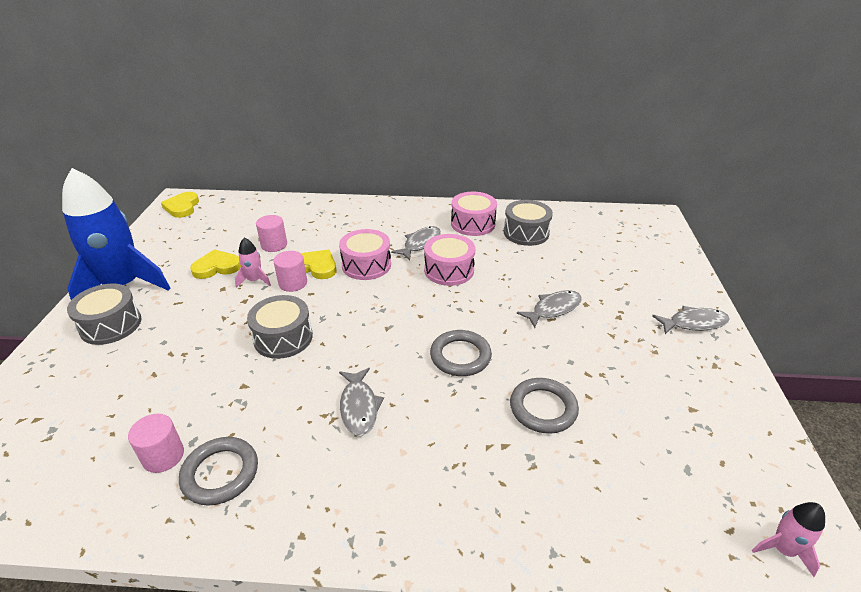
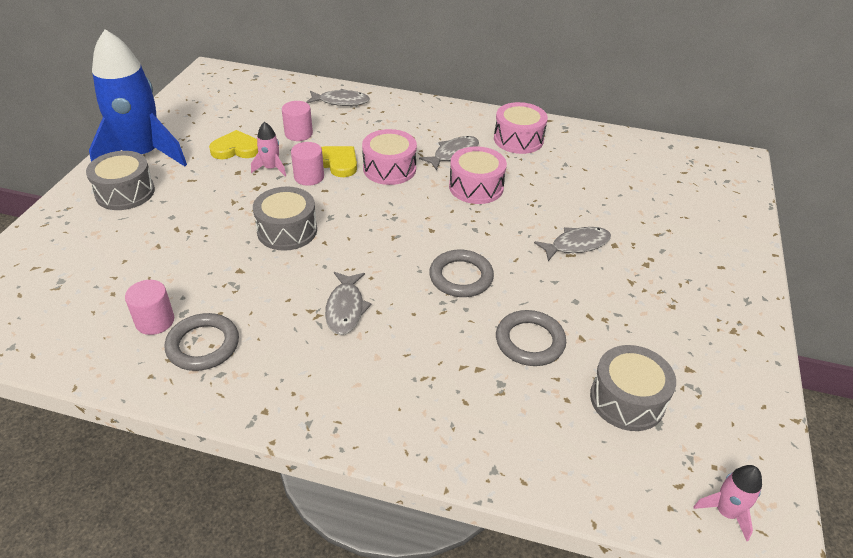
camera: 10 degrees right, 5 degrees up
yellow heart [161,192,199,218] -> none
grey drum [504,200,553,246] -> grey drum moved to [590,345,676,431]
grey fish [652,306,730,334] -> grey fish moved to [306,89,370,106]

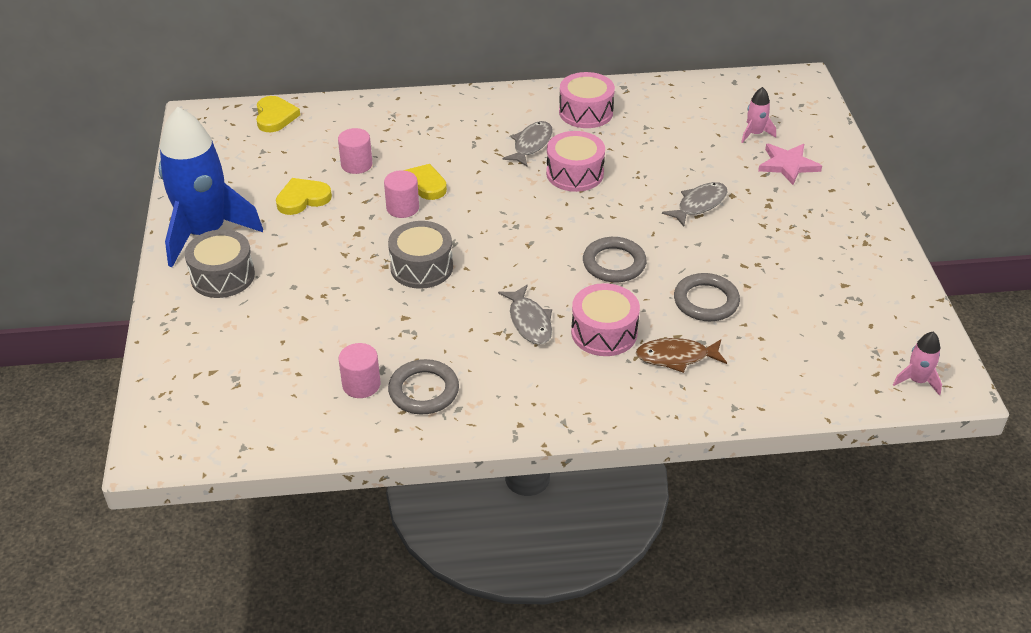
camera: 20 degrees left, 0 degrees up
pink rocket [251,122,286,177] -> pink rocket moved to [741,87,776,143]
grey fish [306,89,370,106] -> none
pink drum [362,129,417,185] -> pink drum moved to [571,283,640,356]
grey drum [590,345,676,431] -> none
none -> yellow heart [256,96,300,132]
none -> brown fish [636,338,727,373]
none -> pink star [758,144,822,185]

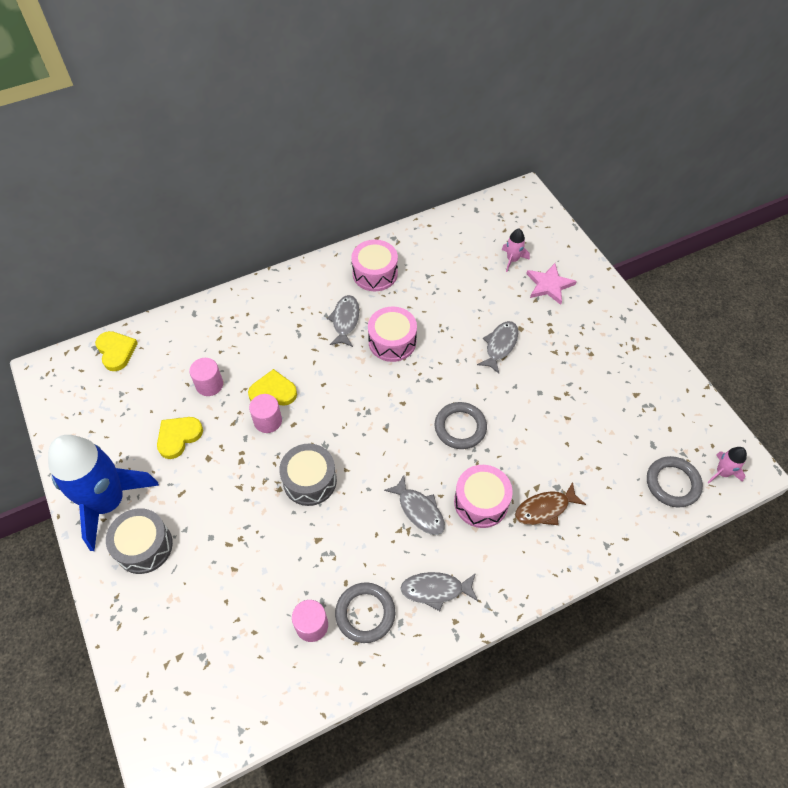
camera: 20 degrees left, 15 degrees up
grey ring [674,273,740,321] -> grey ring moved to [647,456,703,507]
none -> grey fish [400,572,478,611]

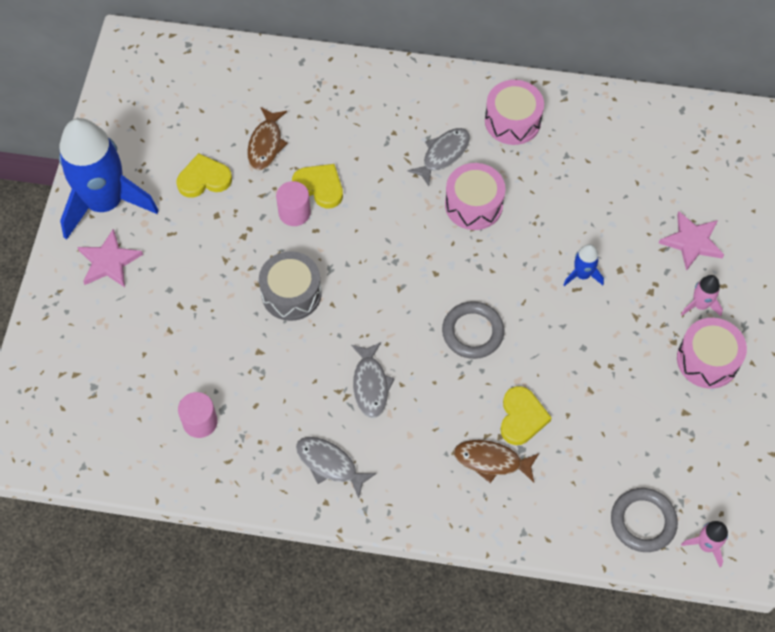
camera: 35 degrees right, 5 degrees up
yellow heart [95,331,138,371] -> yellow heart moved to [500,386,552,445]
grey drum [106,508,173,574] -> pink star [77,229,143,287]
pink cylinder [189,358,223,396] -> brown fish [247,107,288,170]
grey ring [335,583,395,643] -> none
pink drum [454,465,513,528] -> pink drum moved to [677,318,747,389]
grey fish [477,321,518,374] -> blue rocket [563,244,604,286]
pink rocket [502,229,530,272] -> pink rocket moved to [681,275,723,316]

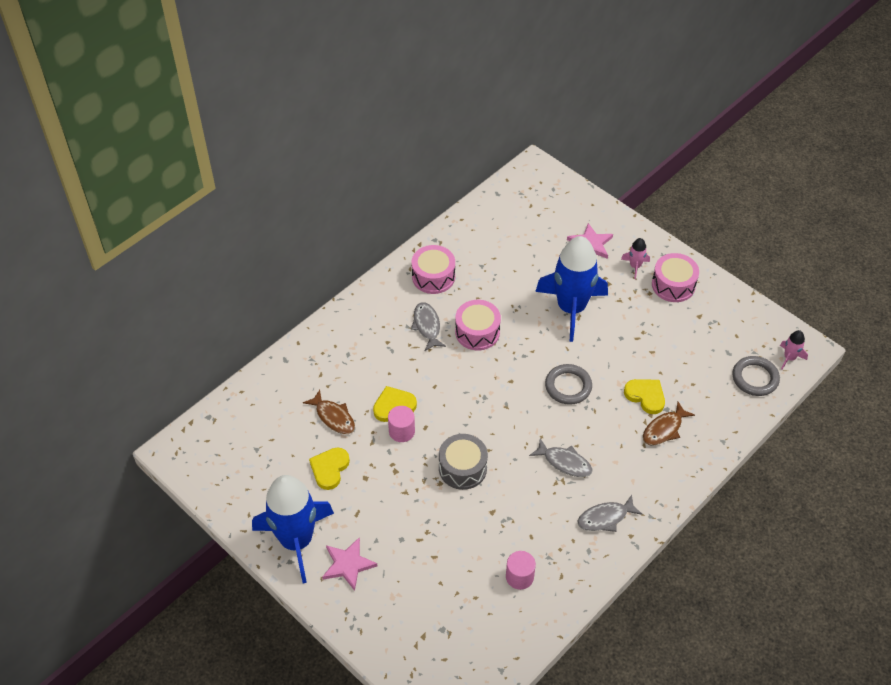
camera: 55 degrees left, 10 degrees down
blue rocket [563,244,604,286] -> blue rocket [535,236,608,342], size x2.47

